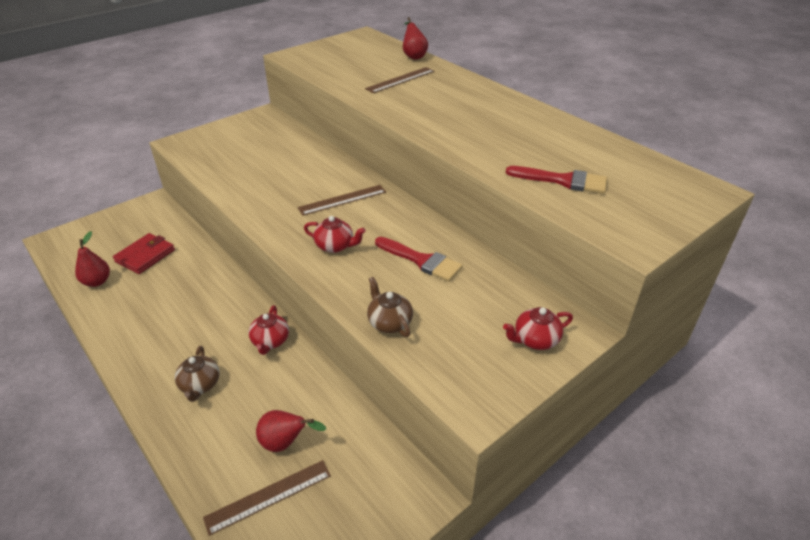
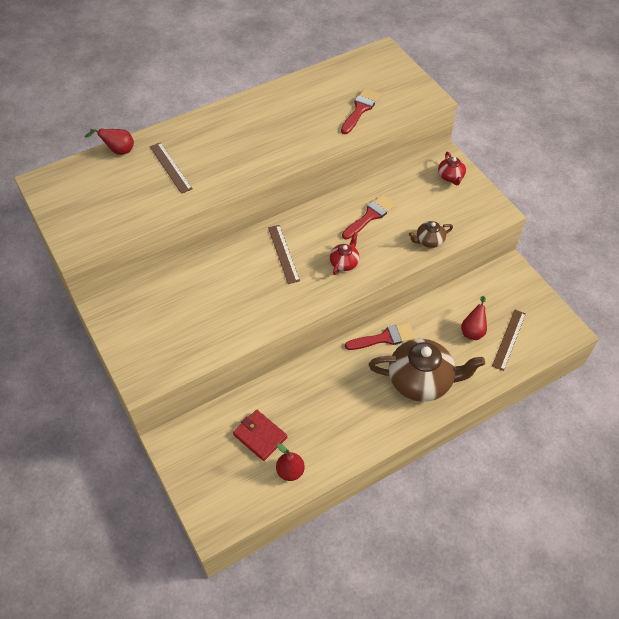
camera: 80 degrees left, 15 degrees up
brown teapot [175,346,219,402] -> brown teapot [369,339,485,402], size x2.14
brown ruler [203,460,331,536] -> brown ruler turned 45 degrees clockwise [492,309,526,371]
red teapot [248,305,289,355] -> red brush [345,323,415,350]

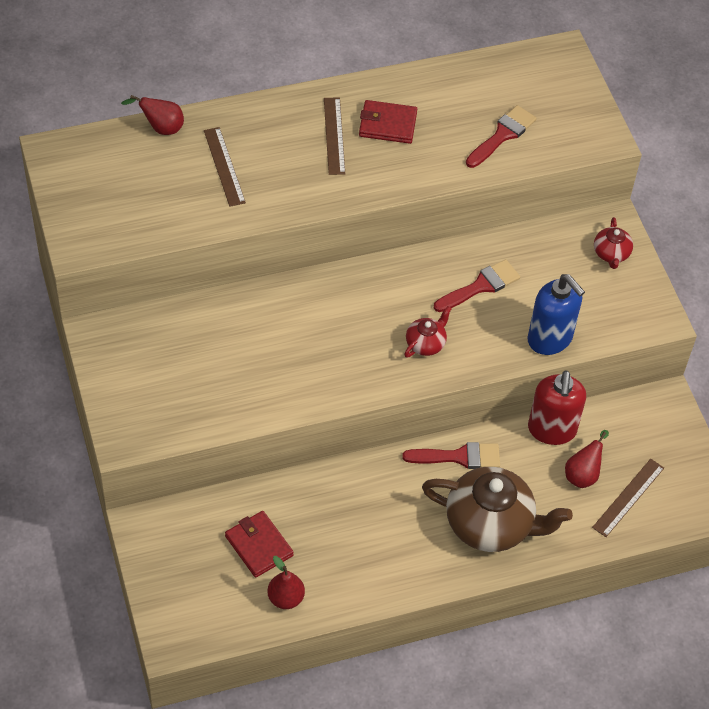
camera: 10 degrees right, 0 degrees up
brown ruler [268,225,300,284] -> brown ruler moved to [324,98,345,175]
brown teapot [409,221,453,248] -> blue soap dispenser [528,274,585,355]
none -> red wallet [359,100,417,144]
none -> red soap dispenser [528,370,586,445]

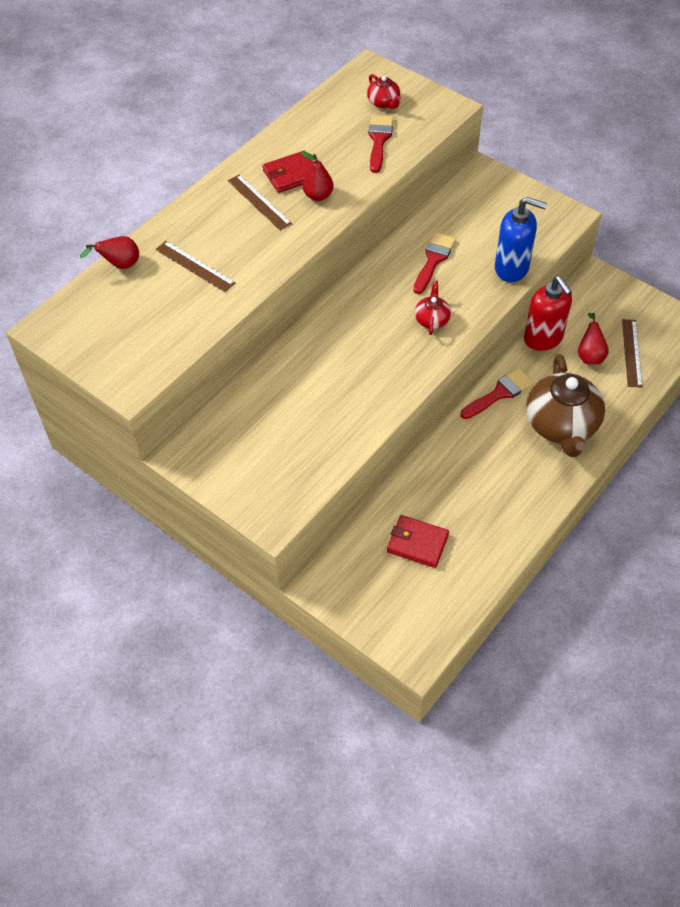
camera: 30 degrees left, 0 degrees up
red pear [267,556,305,609] -> red pear moved to [301,151,334,201]
brown teapot [422,467,573,552] -> brown teapot turned 105 degrees clockwise [526,354,605,457]
red teapot [594,217,633,269] -> red teapot moved to [367,74,401,109]

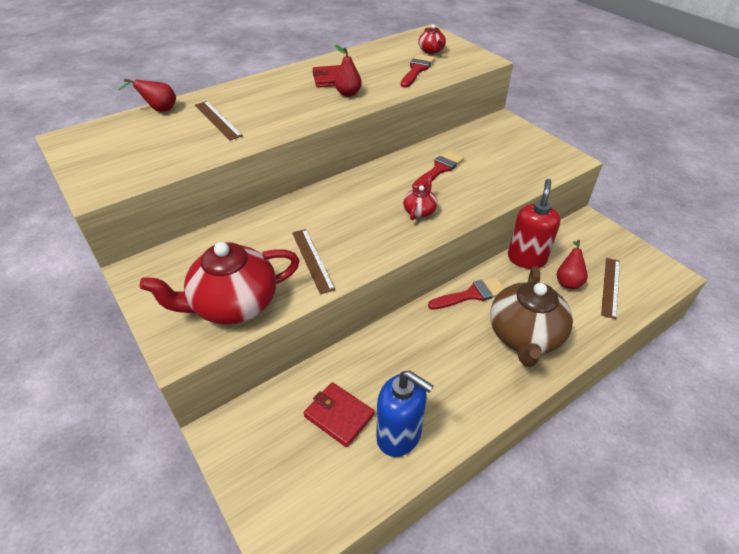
camera: 15 degrees right, 10 degrees down
brown ruler [228,174,292,230] -> brown ruler moved to [292,229,335,294]
blue soap dispenser [495,197,547,282] -> blue soap dispenser moved to [376,370,434,457]
red soap dispenser [524,276,572,351] -> red soap dispenser turned 150 degrees counterclockwise [508,179,561,269]
none -> red teapot [140,242,300,325]

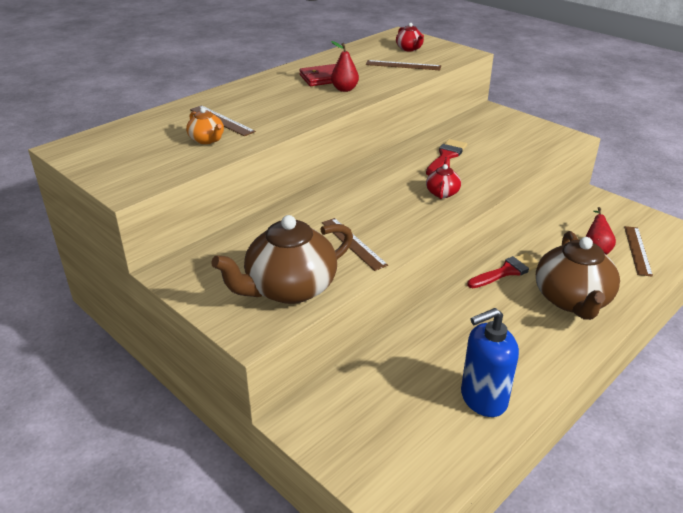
camera: 10 degrees left, 10 degrees down
red pear [118,78,176,112] -> none
red teapot [140,242,300,325] -> brown teapot [211,215,353,304]
red wallet [304,382,374,447] -> none
blue soap dispenser [376,370,434,457] -> blue soap dispenser turned 135 degrees clockwise [461,308,519,417]
red brush [400,54,435,88] -> brown ruler [366,60,441,70]
red soap dispenser [508,179,561,269] -> none
none -> orange teapot [186,107,224,144]

